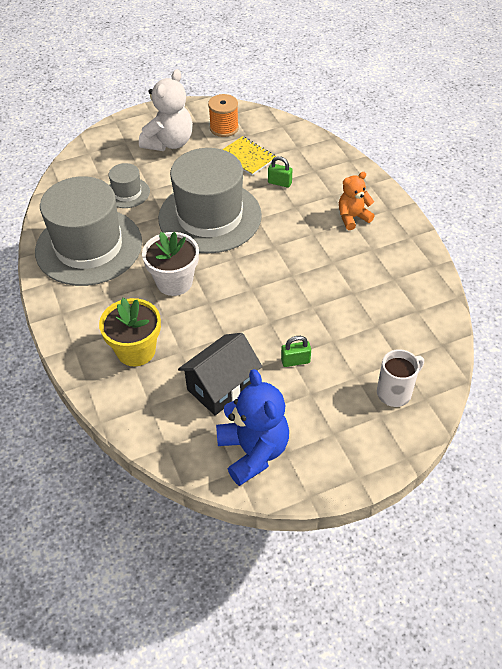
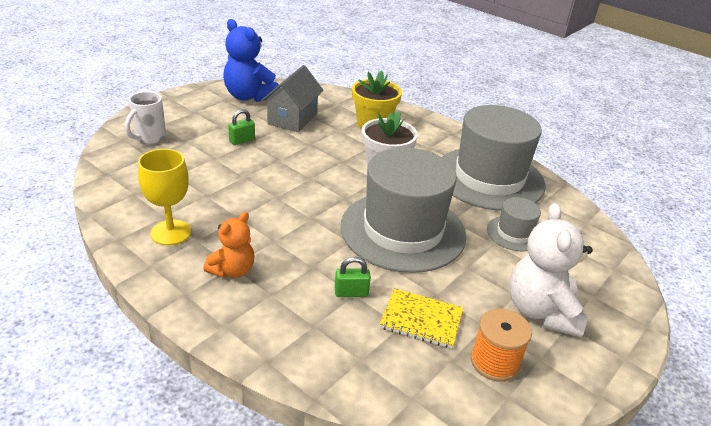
camera: 150 degrees right, 15 degrees down
black house [178,333,262,415] -> grey house [261,65,324,132]
none -> yellow goblet [138,149,191,245]

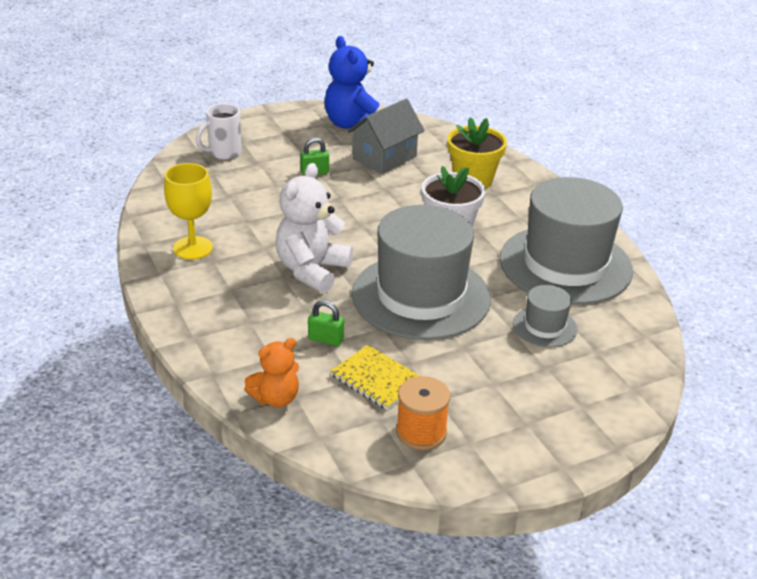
camera: 25 degrees right, 0 degrees up
orange teddy bear [203,212,254,278] -> orange teddy bear moved to [244,338,299,408]
white teddy bear [510,203,593,337] -> white teddy bear moved to [275,163,353,293]

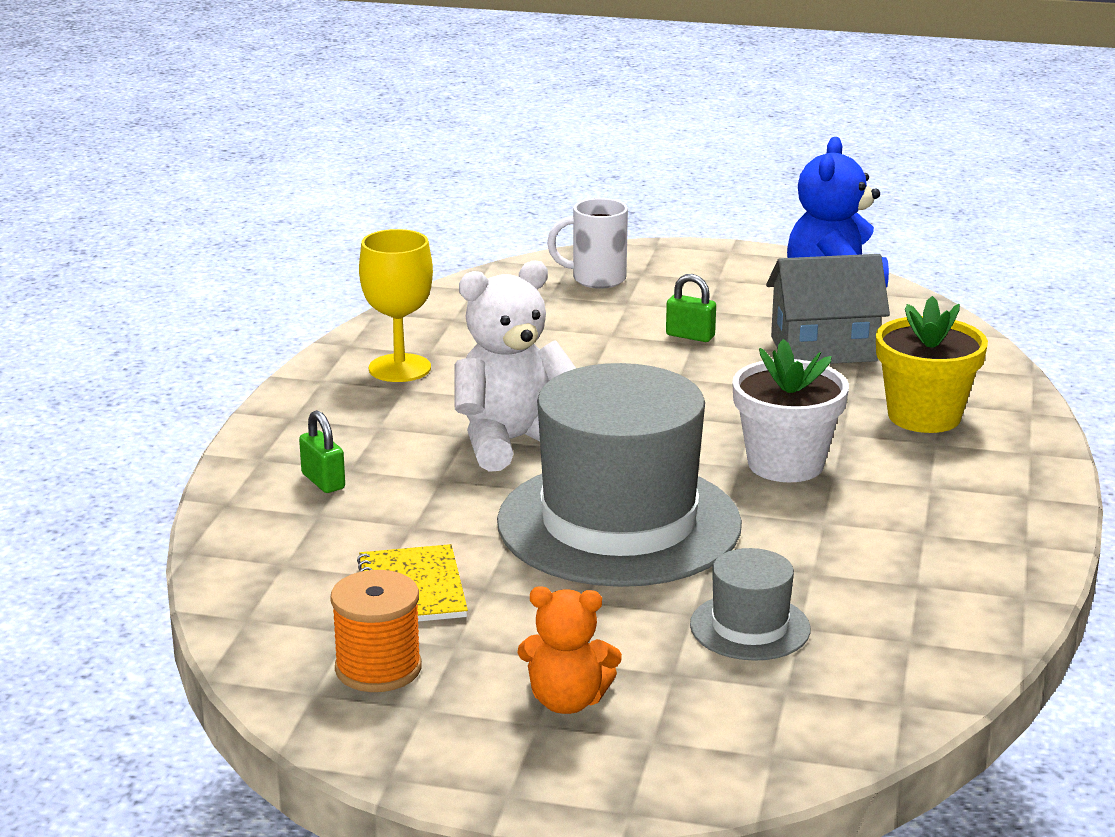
camera: 40 degrees right, 10 degrees down
orange teddy bear [244,338,299,408] -> orange teddy bear moved to [518,586,622,714]
green padlock [308,300,344,346] -> green padlock moved to [299,410,345,493]
grey hat [499,177,633,304] -> none

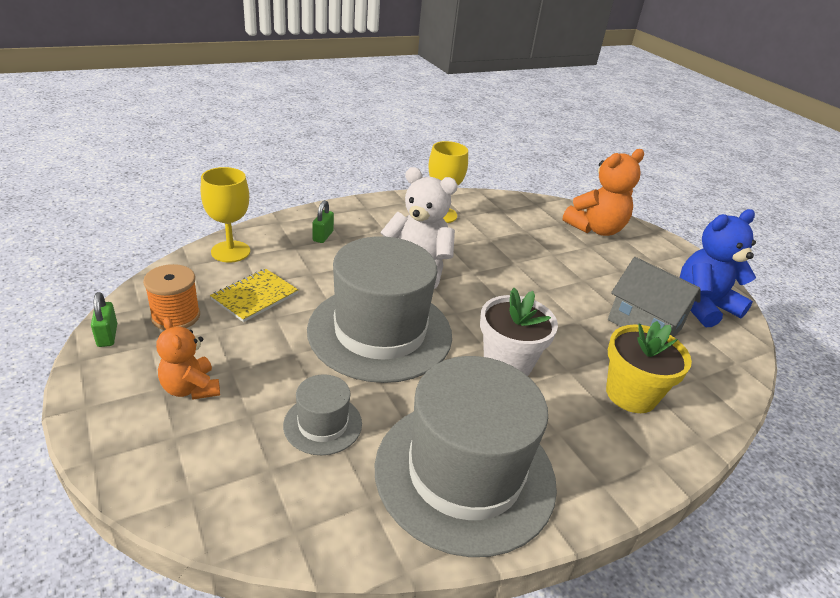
camera: 45 degrees right, 10 degrees up
white mug [547,198,628,289] -> orange teddy bear [563,149,644,236]
green padlock [666,274,716,342] -> green padlock moved to [91,292,117,347]
none -> yellow goblet [201,167,250,263]
none -> grey hat [375,356,557,557]

